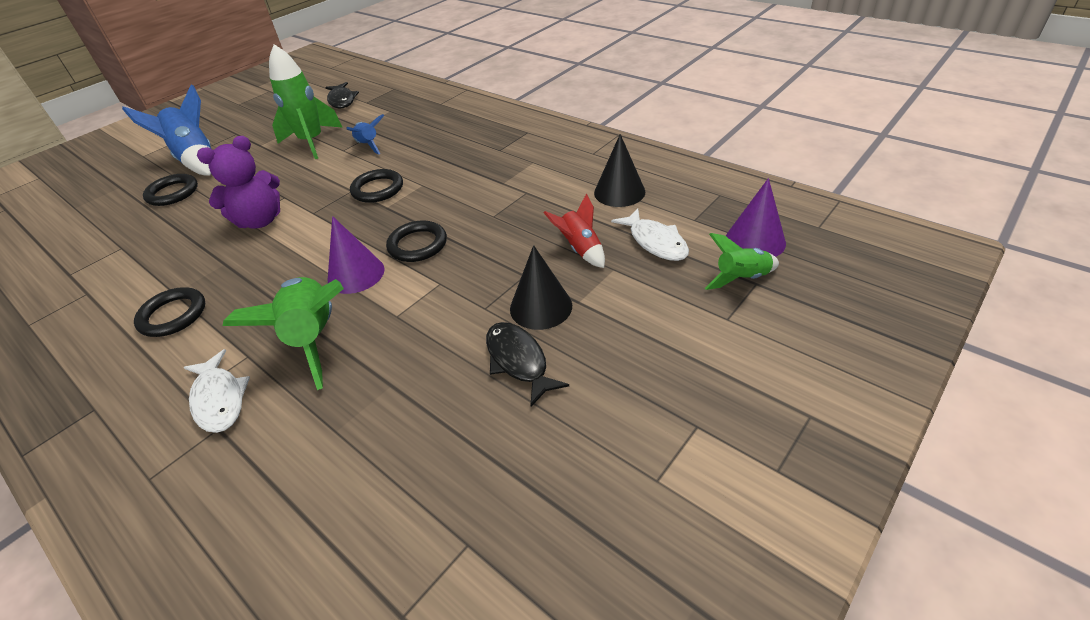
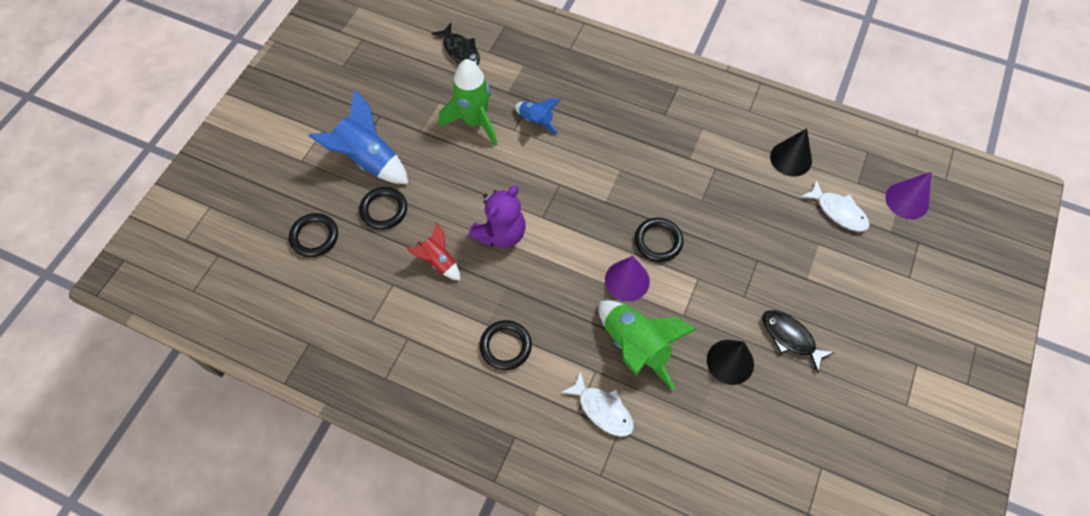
camera: 20 degrees left, 20 degrees up
black ring [350,169,403,203] -> black ring moved to [289,213,338,257]
black cone [510,245,572,330] -> black cone moved to [707,340,754,385]
red rocket [544,194,605,268] -> red rocket moved to [407,222,460,280]
green rocket [705,233,779,290] -> none

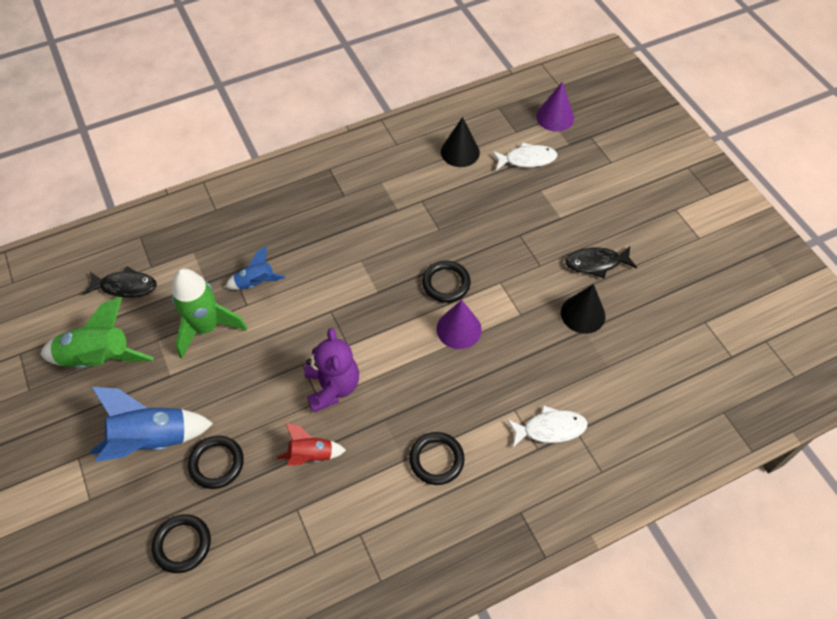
camera: 50 degrees left, 5 degrees down
green rocket [598,300,697,390] -> green rocket moved to [40,297,154,369]

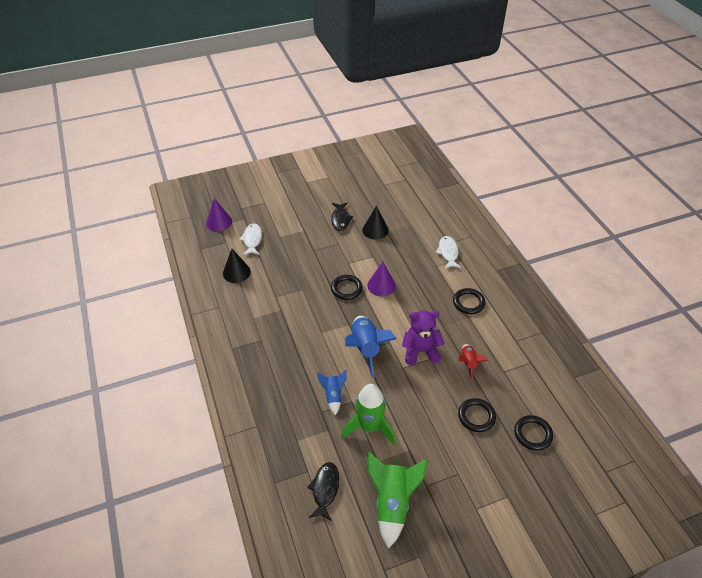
camera: 85 degrees left, 10 degrees down
blue rocket [90,387,213,462] -> blue rocket moved to [345,316,397,378]

